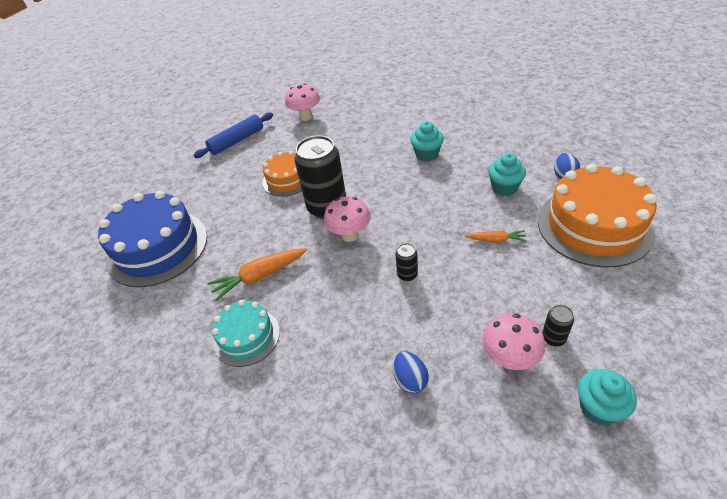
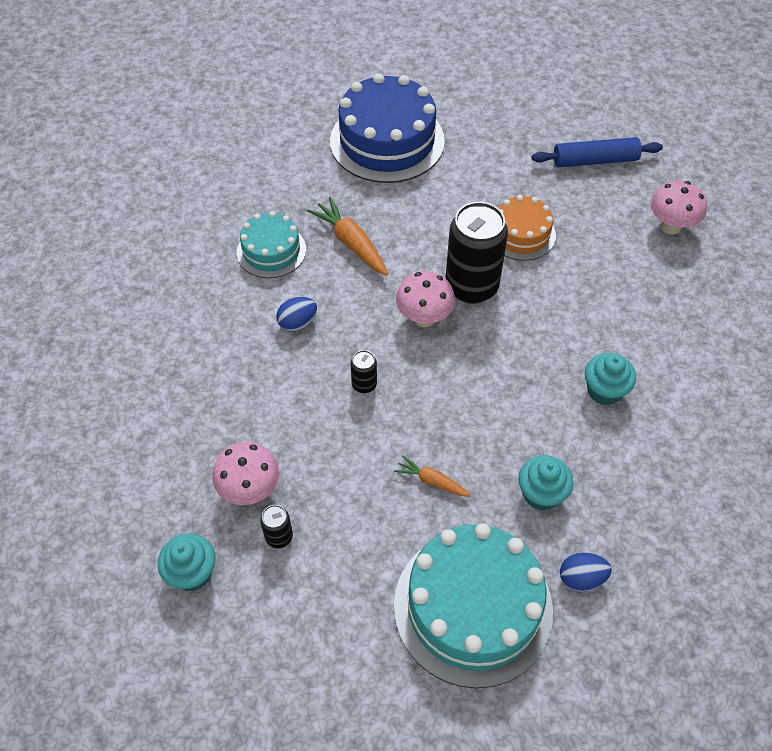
camera: 75 degrees right, 10 degrees up
blue rolling pin [194,112,273,158] -> blue rolling pin turned 45 degrees counterclockwise [532,137,663,167]
blue egg [393,351,428,394] -> blue egg moved to [276,297,317,332]
orange carrot [465,230,527,243] -> orange carrot turned 120 degrees clockwise [394,455,471,496]
orange cake [538,164,657,267] -> turquoise cake [394,524,553,688]

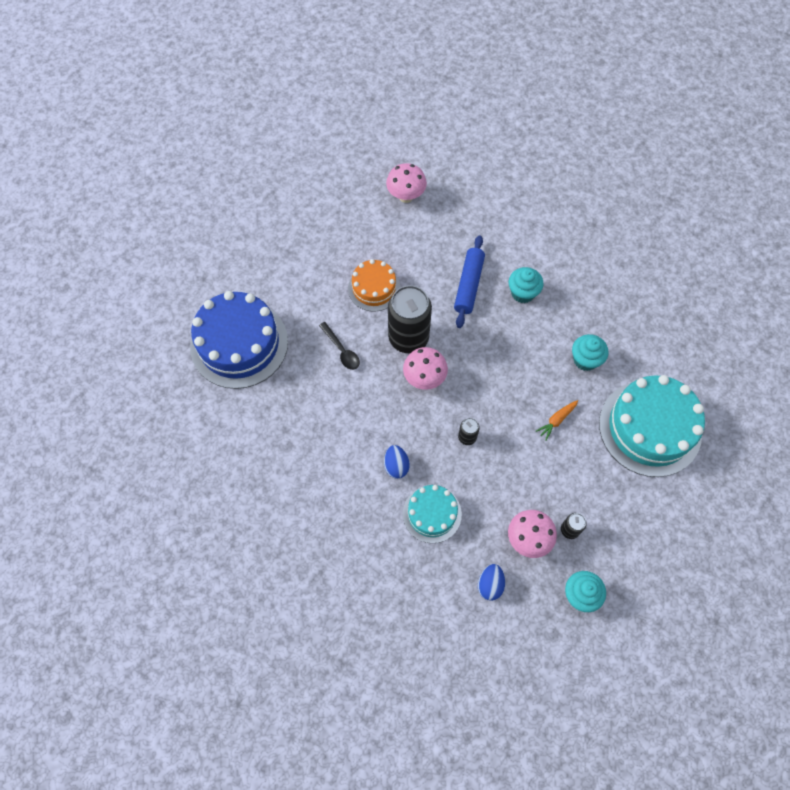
camera: 70 degrees left, 10 degrees up
turquoise cake [237,211,306,278] -> turquoise cake moved to [403,485,462,543]
orange carrot [307,197,388,276] -> none
blue rolling pin [532,137,663,167] -> blue rolling pin moved to [454,235,485,328]
blue egg [560,552,612,592] -> blue egg moved to [478,564,505,601]
none -> black spoon [319,322,360,370]

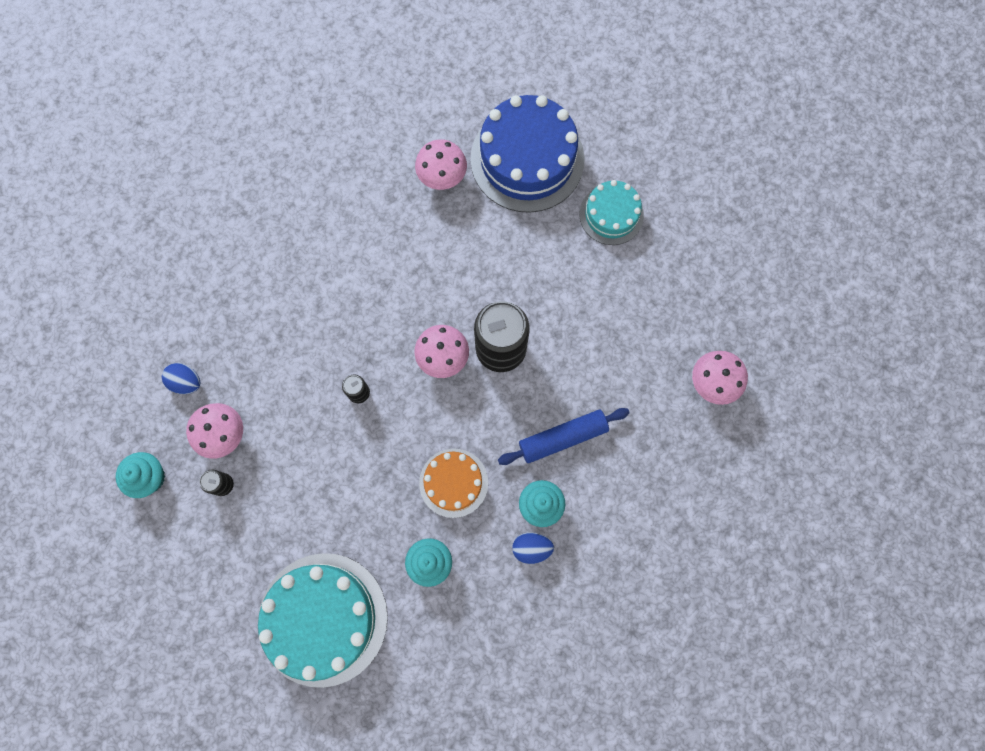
camera: 100 degrees right, 10 degrees up
black spoon [319,322,360,370] -> none
orange cake [348,259,400,312] -> orange cake moved to [419,449,488,518]
blue egg [384,445,410,479] -> blue egg moved to [512,532,554,564]
turquoise cake [403,485,462,543] -> turquoise cake moved to [580,180,644,245]
blue rolling pin [454,235,485,328] -> blue rolling pin turned 45 degrees counterclockwise [498,408,630,465]
orange carrot [536,400,578,440] -> none
none -> pink mushroom [415,139,467,190]

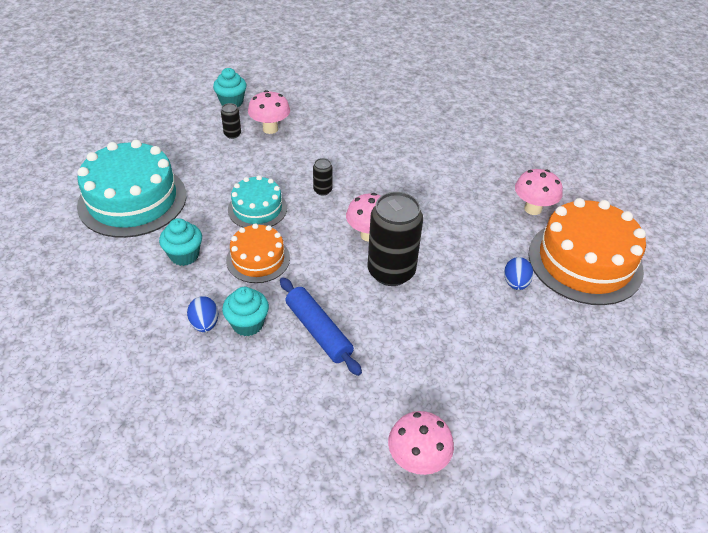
camera: 75 degrees right, 30 degrees down
blue egg [162,363,200,394] -> blue egg moved to [504,257,533,290]
blue cake [470,95,585,213] -> orange cake [528,198,646,305]
turquoise cake [580,180,644,245] -> turquoise cake moved to [228,175,287,228]

